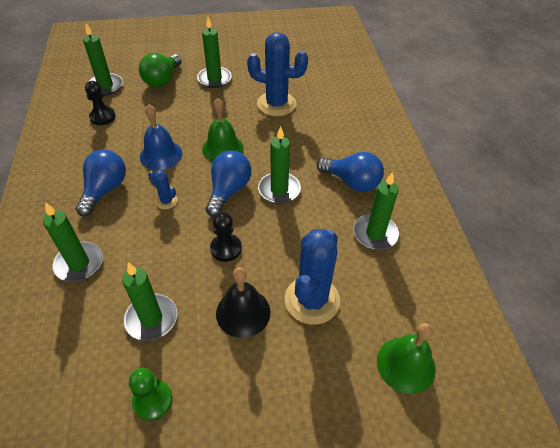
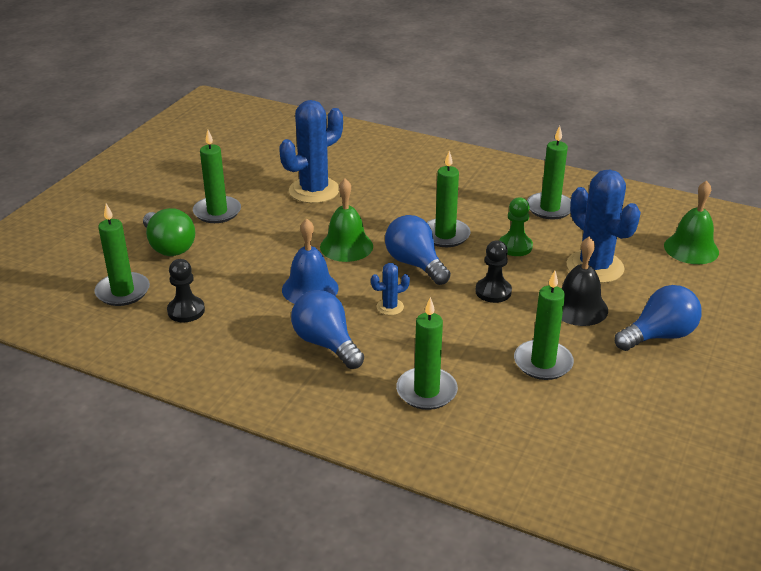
camera: 55 degrees left, 15 degrees down
green pawn [129,368,172,421] -> green pawn moved to [499,197,533,256]
blue light bulb [316,152,384,192] -> blue light bulb moved to [615,285,702,351]

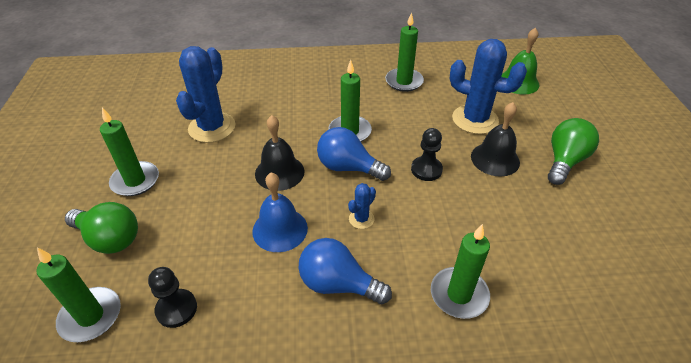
camera: 30 degrees left, 10 degrees up
green bell [320,179,373,262] -> black bell [255,115,304,191]
green pawn [499,197,533,256] -> none
green candle [514,271,574,380] -> none
blue light bulb [615,285,702,351] -> green light bulb [548,118,599,185]

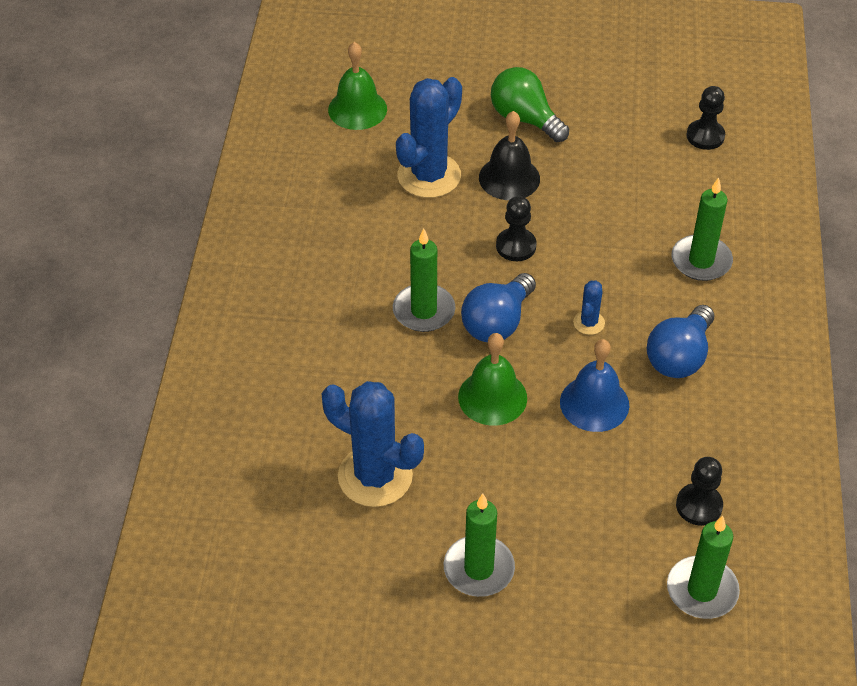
camera: 80 degrees left, 5 degrees up
green light bulb [65,202,138,254] -> none
black bell [255,115,304,191] -> green bell [458,333,527,426]
blue cactus [348,183,376,229] -> blue cactus turned 60 degrees clockwise [573,280,605,335]
green candle [385,12,424,92] -> none
none -> black pawn [687,86,725,150]

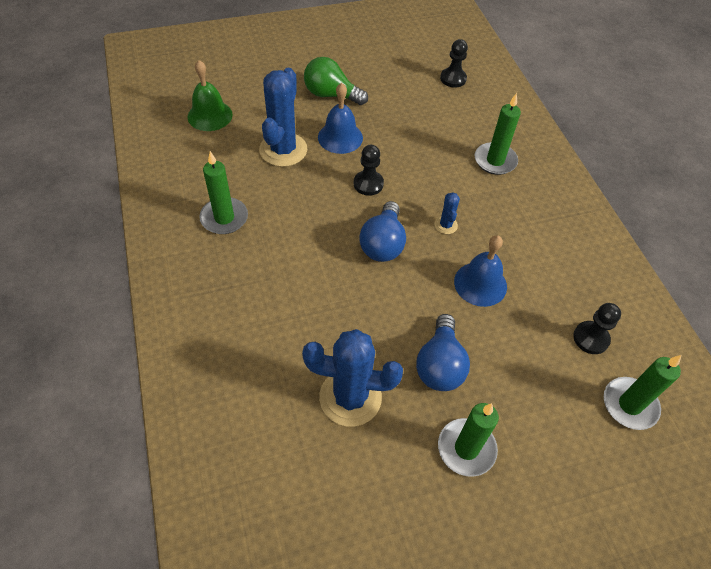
camera: 25 degrees left, 5 degrees up
green candle [393,229,455,332] -> green candle moved to [199,151,248,234]
green bell [458,333,527,426] -> none
black bell [479,111,540,200] -> blue bell [318,83,363,154]
blue light bulb [646,305,714,378] -> blue light bulb moved to [416,314,470,391]

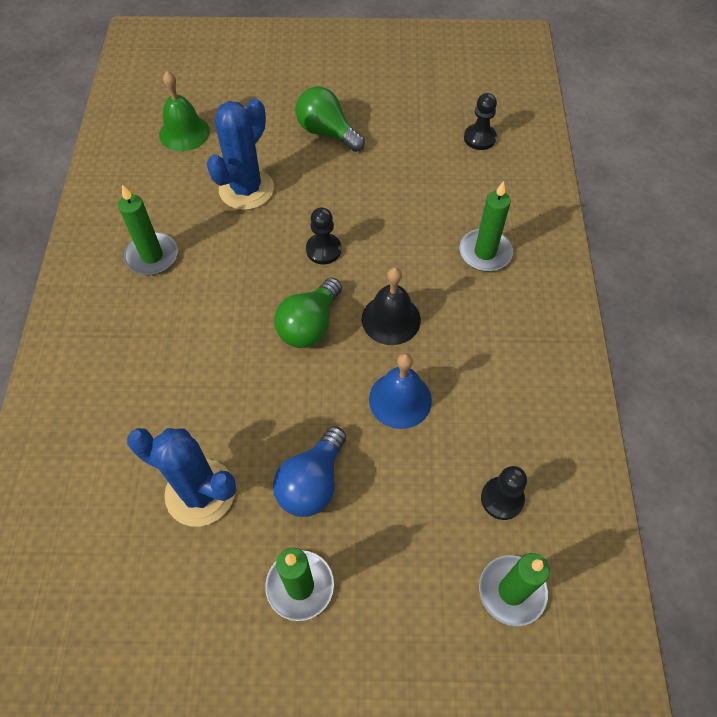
camera: 20 degrees right, 5 degrees up
blue bell [318,83,363,154] -> none
blue light bulb [359,201,406,262] -> green light bulb [274,277,342,348]
blue cactus [434,192,460,234] -> black bell [362,267,421,345]

